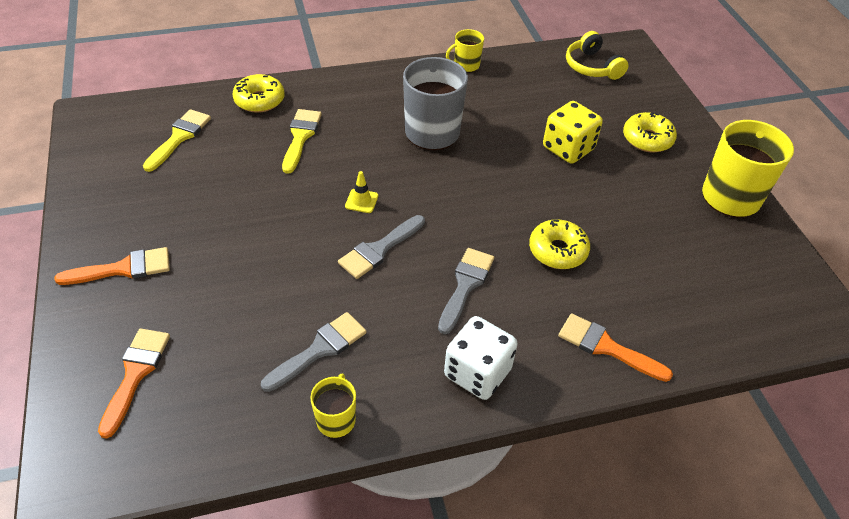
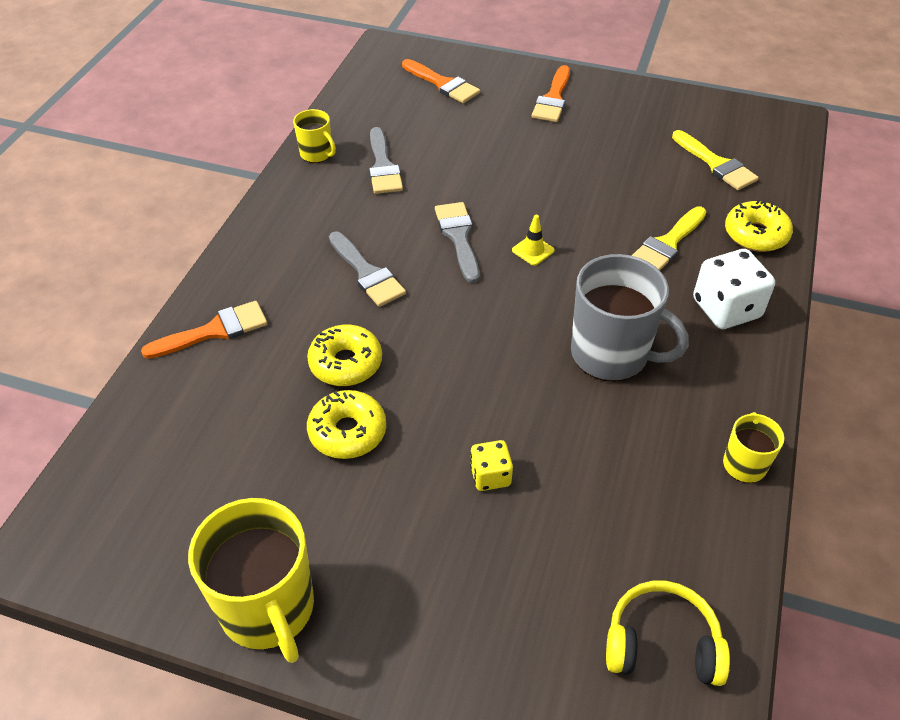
camera: 125 degrees right, 0 degrees up
yellow brush [282,109,322,174] -> yellow brush turned 90 degrees clockwise [632,206,707,270]
white dice [444,316,518,400] -> white dice moved to [693,249,775,329]
yellow dice [543,101,603,164] -> yellow dice [470,440,513,491], size x0.57
yellow donut [623,112,677,152] -> yellow donut moved to [307,390,386,459]

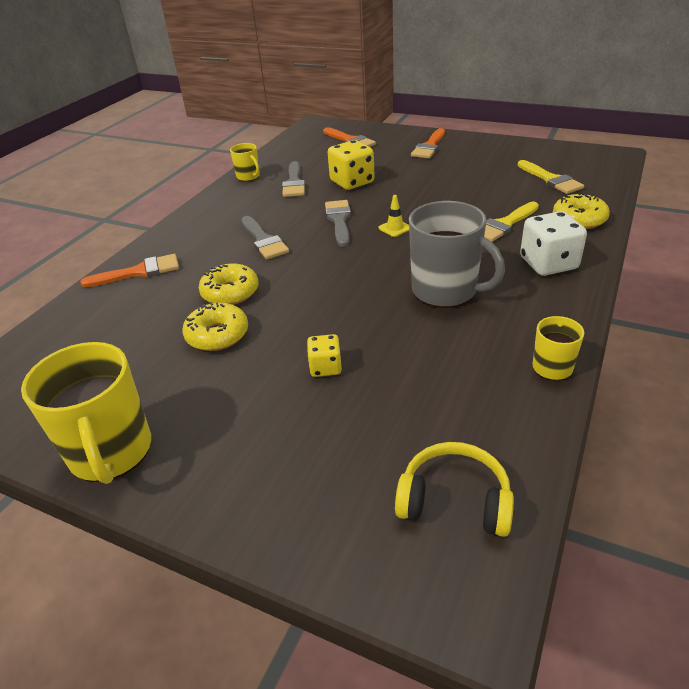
camera: 10 degrees right, 10 degrees down
none -> yellow dice [328,140,375,190]

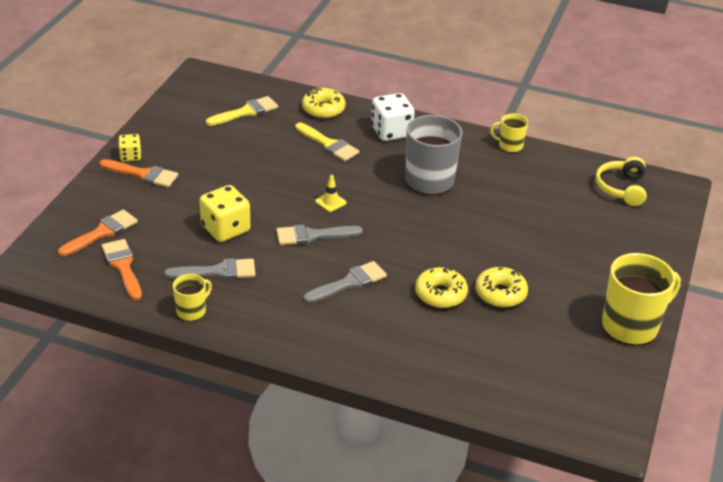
camera: 100 degrees left, 0 degrees up
orange brush [80,254,179,287] -> orange brush moved to [102,239,142,300]
yellow dice [307,334,342,377] -> yellow dice moved to [118,134,141,161]

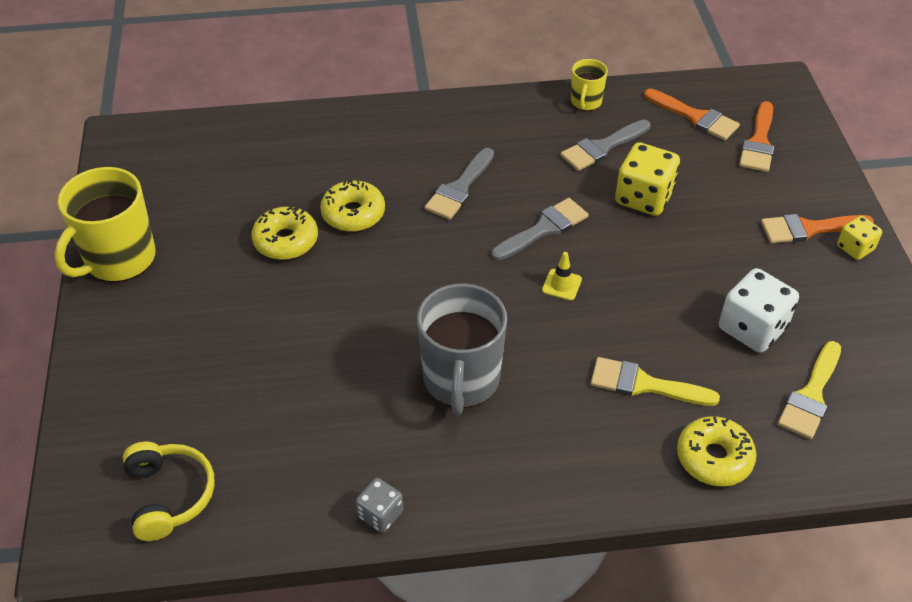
camera: 155 degrees right, 10 degrees up
white dice [371,93,415,141] -> white dice moved to [719,268,799,353]
yellow mug [490,114,528,153] -> grey dice [356,478,403,533]

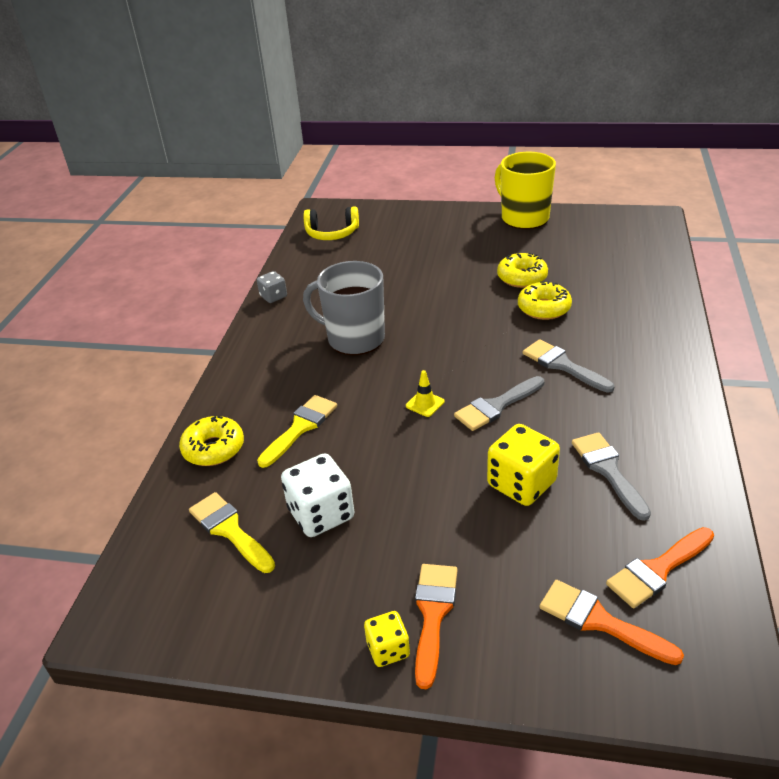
camera: 110 degrees right, 10 degrees down
grey brush [491,198,589,261] -> grey brush turned 75 degrees clockwise [454,376,544,431]
yellow mug [571,59,608,111] -> none

